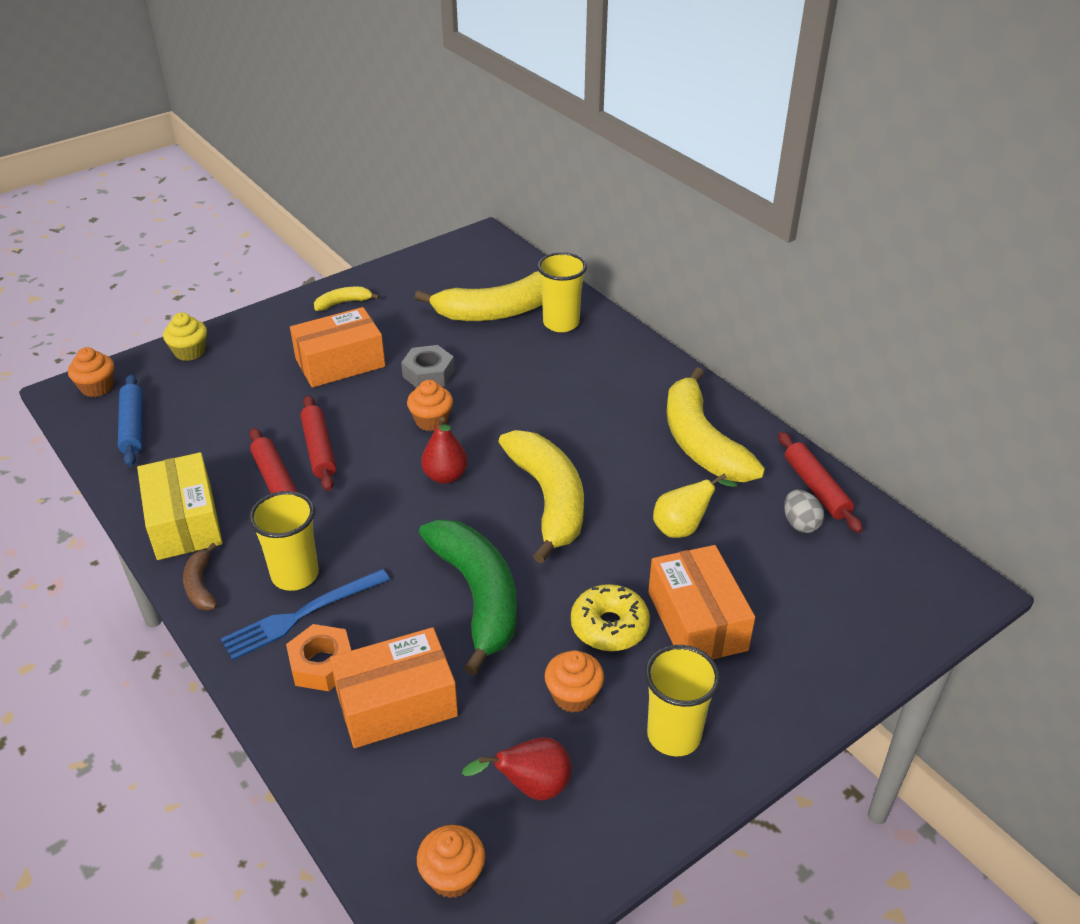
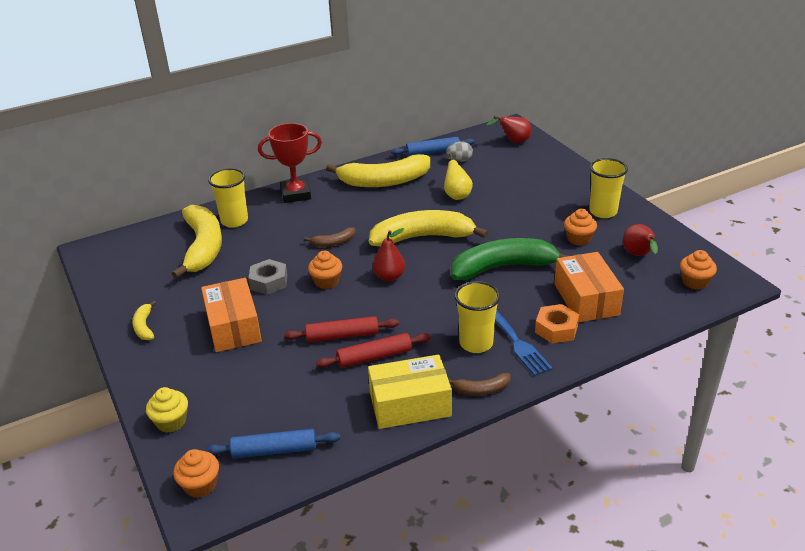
camera: 80 degrees left, 5 degrees down
yellow donut [571,584,650,651] -> none
orange box [648,545,755,659] -> none
red rolling pin [778,432,863,533] -> blue rolling pin [391,137,475,157]
none -> red trophy [258,123,322,203]
none -> brown banana [304,227,356,247]
none -> red pear [486,116,532,143]

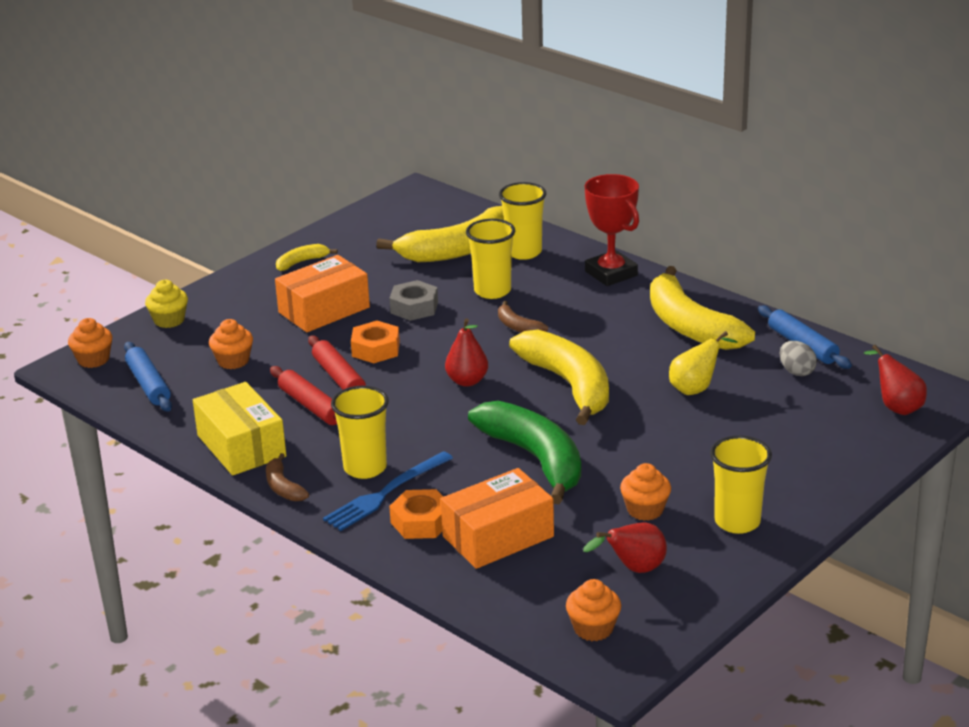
camera: 70 degrees right, 5 degrees down
orange cupcake [308,251,342,289] -> orange cupcake moved to [209,319,253,369]
none -> orange nut [351,321,400,363]
none -> yellow cup [466,219,515,299]

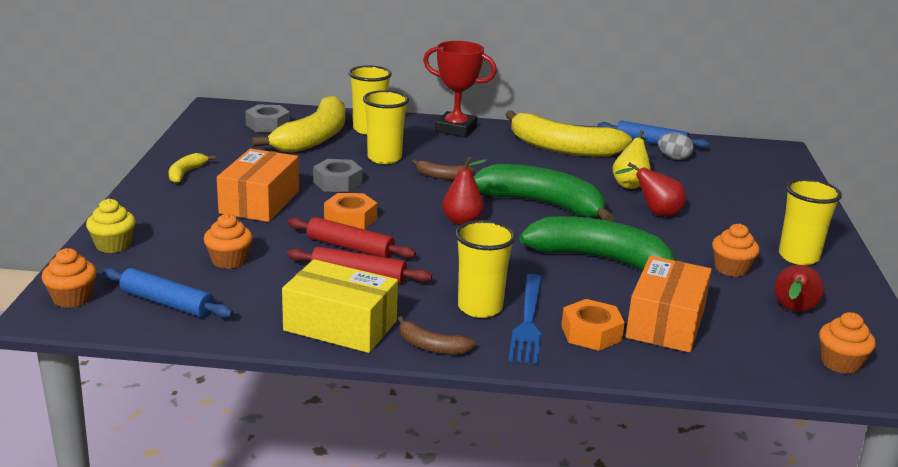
camera: 40 degrees left, 5 degrees down
yellow banana [509,330,609,425] -> green banana [473,164,614,221]
red pear [864,345,927,415] -> red pear moved to [615,162,686,217]
none -> grey nut [245,105,290,133]

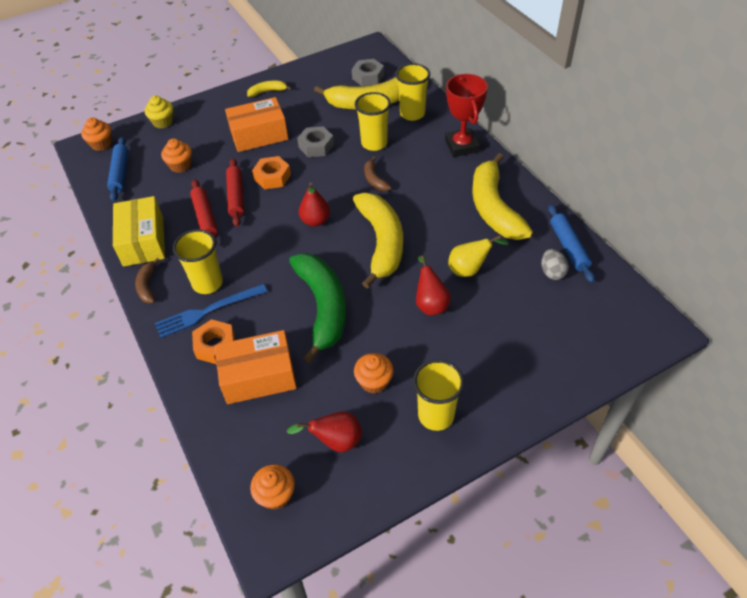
camera: 60 degrees right, 25 degrees up
green banana [473,164,614,221] -> yellow banana [353,193,403,289]

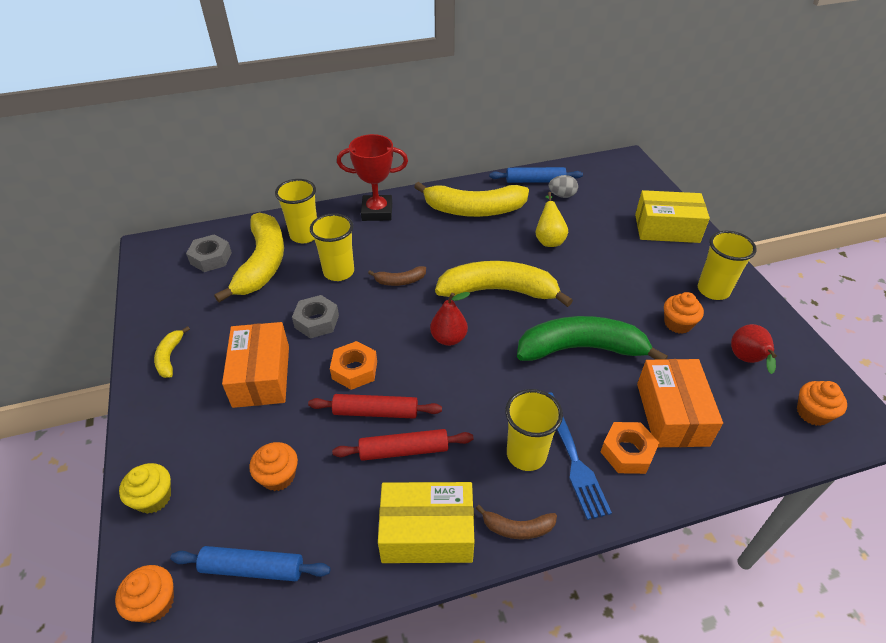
camera: 80 degrees left, 5 degrees down
red pear [416,255,451,316] -> none
none -> yellow box [635,190,710,243]

